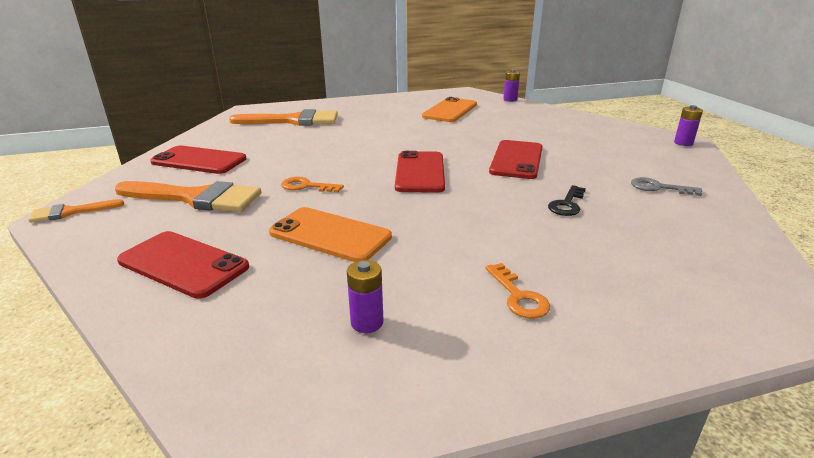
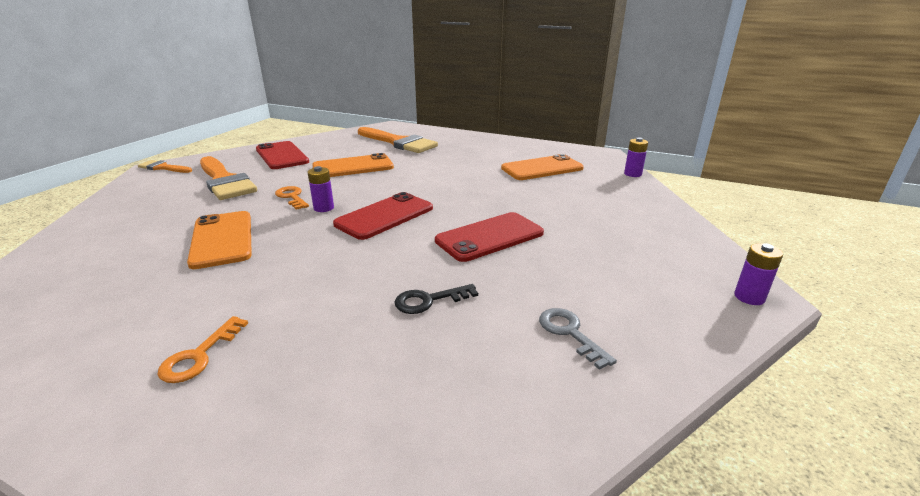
camera: 40 degrees right, 0 degrees up
red phone [117,231,249,299] -> none
purple battery [347,260,384,333] -> purple battery moved to [308,166,334,212]
none -> orange phone [312,153,394,177]

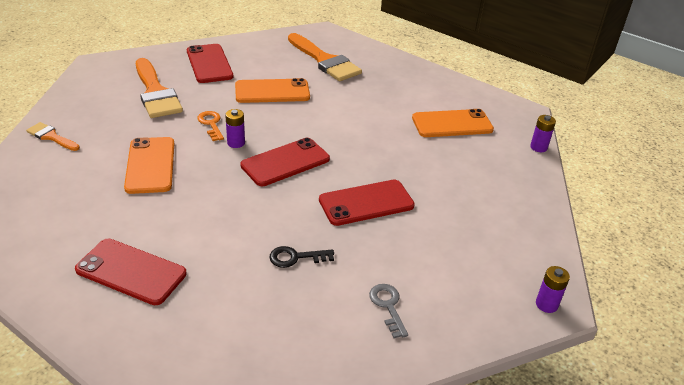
camera: 10 degrees right, 10 degrees up
orange brush [138,160,192,173] -> orange brush moved to [26,122,80,151]
orange key [157,316,248,383] -> red phone [75,239,187,305]

